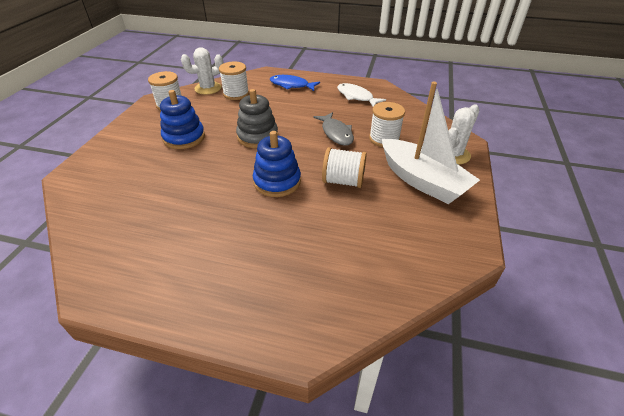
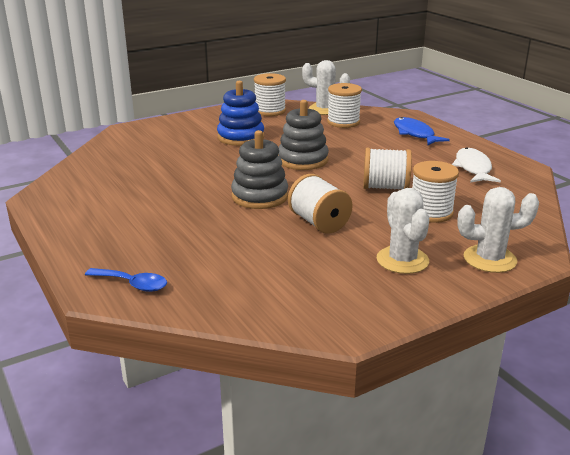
camera: 45 degrees right, 15 degrees down
blue stacking toy [253,131,301,197] -> grey stacking toy [231,130,288,209]
grey fish [313,112,354,146] -> white spool [363,148,412,190]
white boat [382,82,480,204] -> white cactus [377,188,429,274]
none -> blue spoon [85,268,167,292]

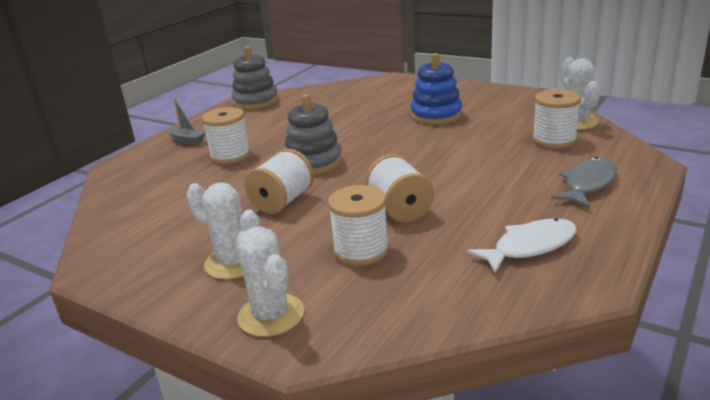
camera: 65 degrees right, 0 degrees up
blue spoon [85,268,167,292] -> none
white spool [254,73,286,116] -> white spool moved to [202,107,251,164]
grey stacking toy [278,100,329,170] -> grey stacking toy moved to [231,46,278,110]
white cactus [377,188,429,274] -> white cactus turned 75 degrees clockwise [187,182,261,279]
blue fish [394,117,450,145] -> grey fish [551,157,617,208]
none -> grey boat [168,98,206,145]

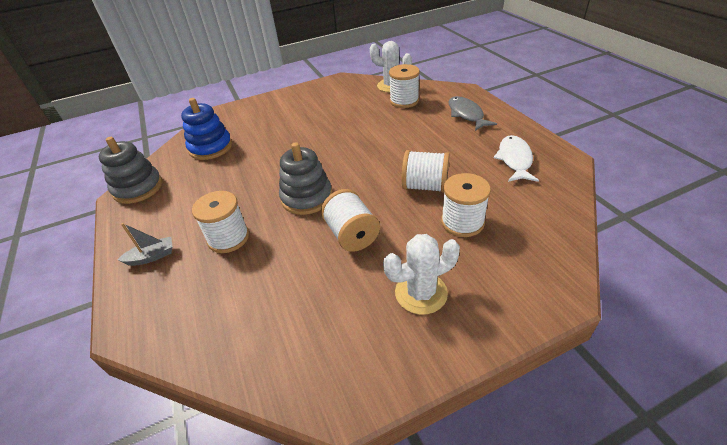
camera: 55 degrees left, 15 degrees up
white cactus [236,226,304,337] -> none
blue stacking toy [410,53,462,125] -> blue stacking toy moved to [181,98,232,160]

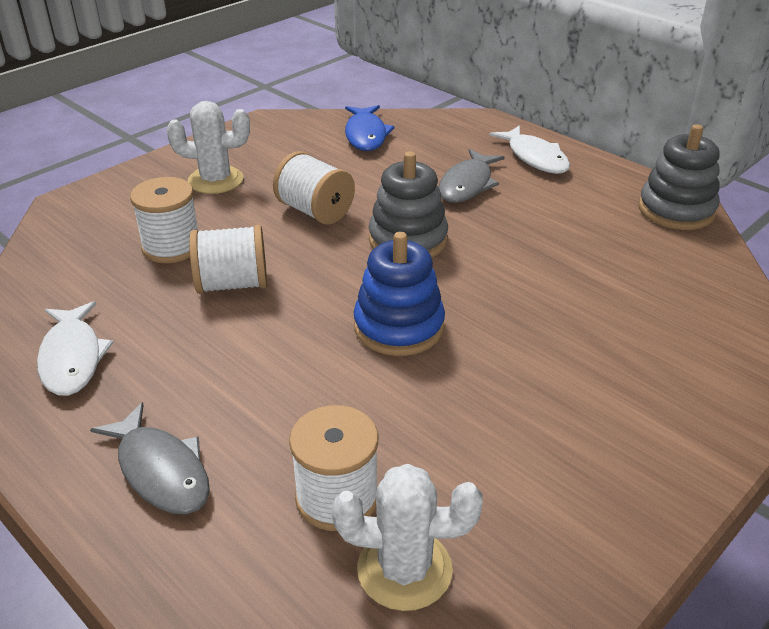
camera: 155 degrees right, 5 degrees down
grey boat [117,223,173,266] -> white fish [489,125,570,174]
blue stacking toy [181,98,232,160] -> blue stacking toy moved to [353,232,445,356]
white spool [192,191,249,253] -> grey fish [439,149,504,203]
white cactus [383,234,460,315] -> white cactus turned 45 degrees clockwise [166,101,250,194]
none -> blue fish [345,105,394,151]

